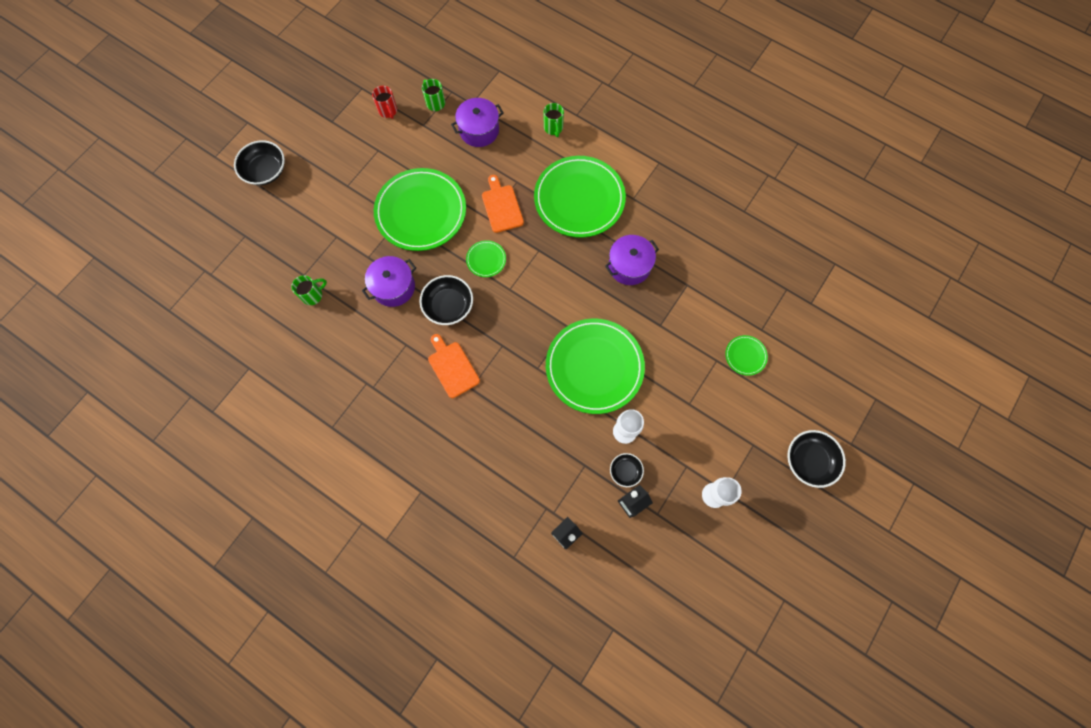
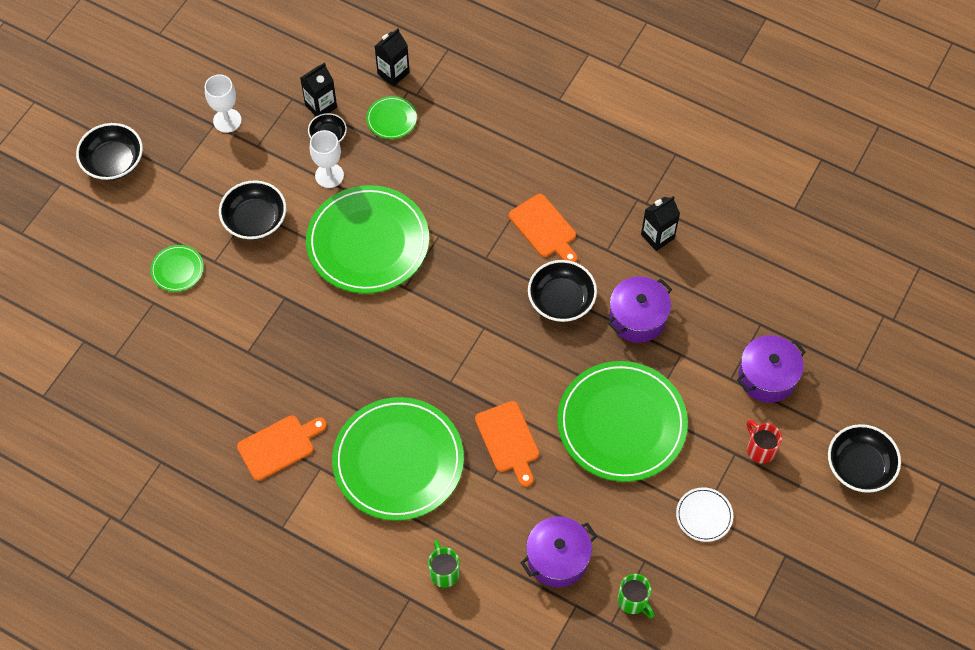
camera: 175 degrees right, 10 degrees down
green mug [291,275,327,305] -> none
red mug [372,86,397,119] -> red mug moved to [747,420,782,464]
green plate [466,240,506,277] -> green plate moved to [366,96,417,139]
purple pot [605,235,659,285] -> purple pot moved to [737,335,806,403]
none -> black bowl [219,180,286,240]
none -> orange cutting board [237,415,327,481]
none -> black carton [641,196,680,251]
none -> white plate [676,487,733,542]

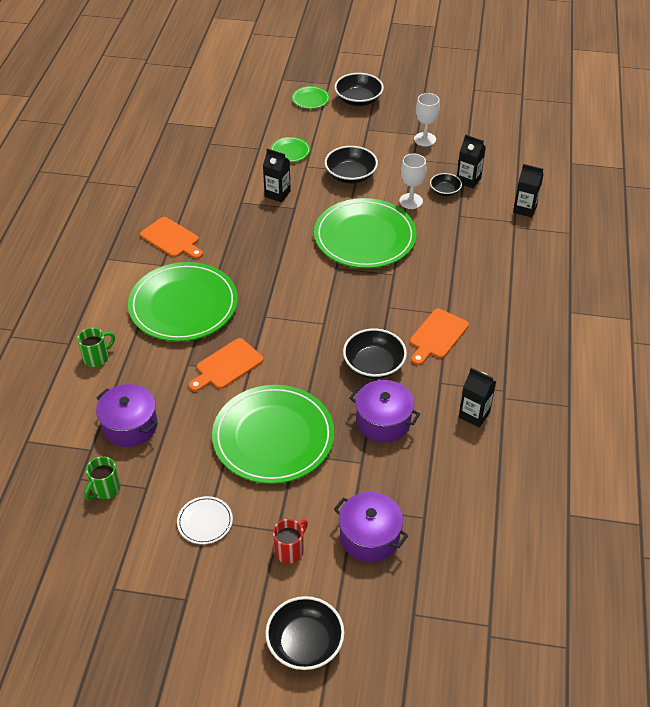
camera: 70 degrees right, 15 degrees down
green plate [366,96,417,139] -> green plate moved to [292,86,330,109]
none -> black carton [263,149,291,202]

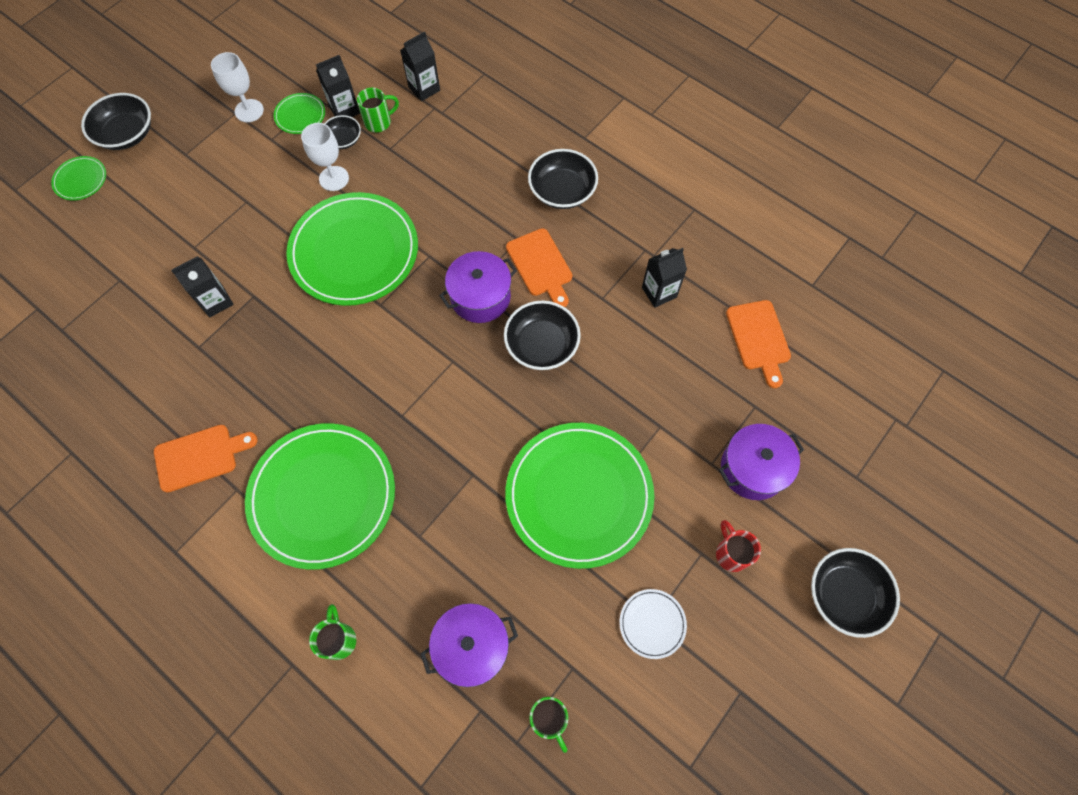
camera: 60 degrees left, 20 degrees up
orange cutting board [189,338,263,392] -> orange cutting board moved to [726,300,791,388]
green plate [270,137,310,162] -> green plate moved to [274,93,325,134]
black bowl [325,146,378,184] -> black bowl moved to [528,149,598,209]
purple pot [349,380,420,443] -> purple pot moved to [439,251,517,323]
none -> green mug [357,88,399,132]

